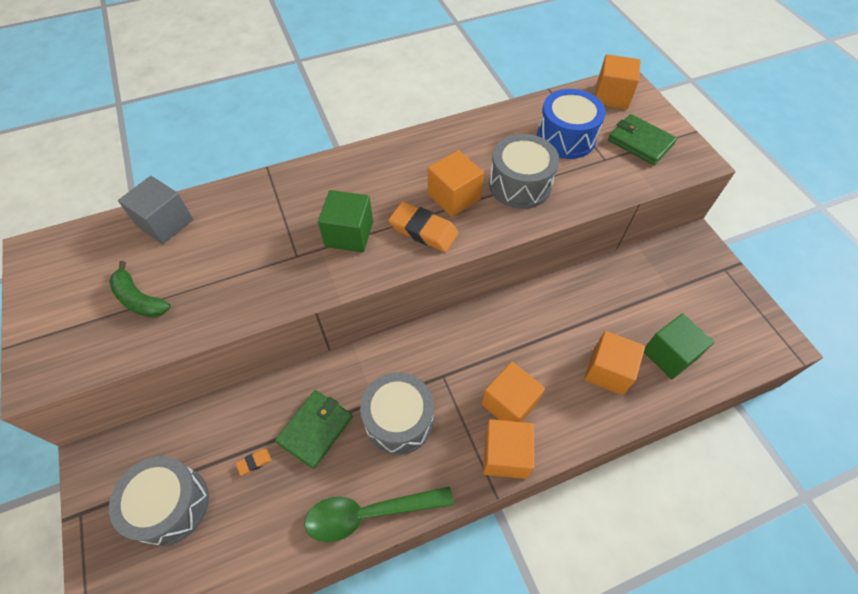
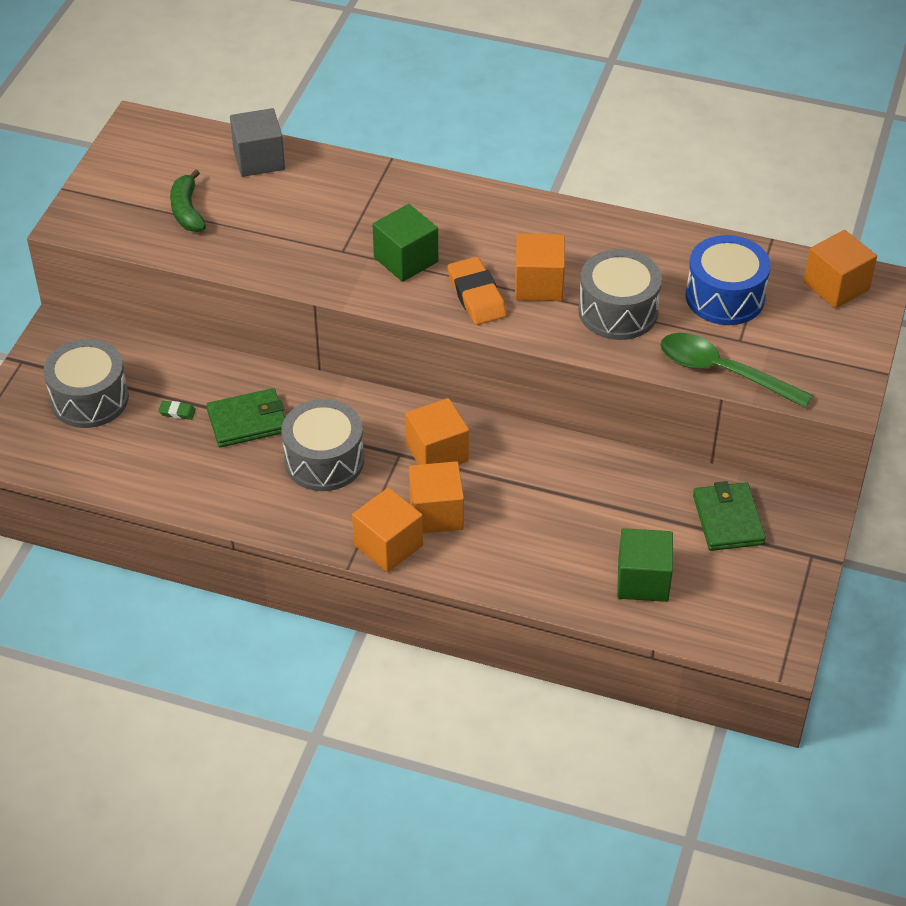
camera: 40 degrees right, 10 degrees down
orange eraser [236,449,272,475] -> green eraser [158,401,196,420]
green spoon [304,486,454,542] -> green spoon moved to [660,333,813,408]
orange cube [584,331,645,395] -> orange cube moved to [405,398,469,465]
green wallet [608,114,677,165] -> green wallet moved to [693,481,766,551]

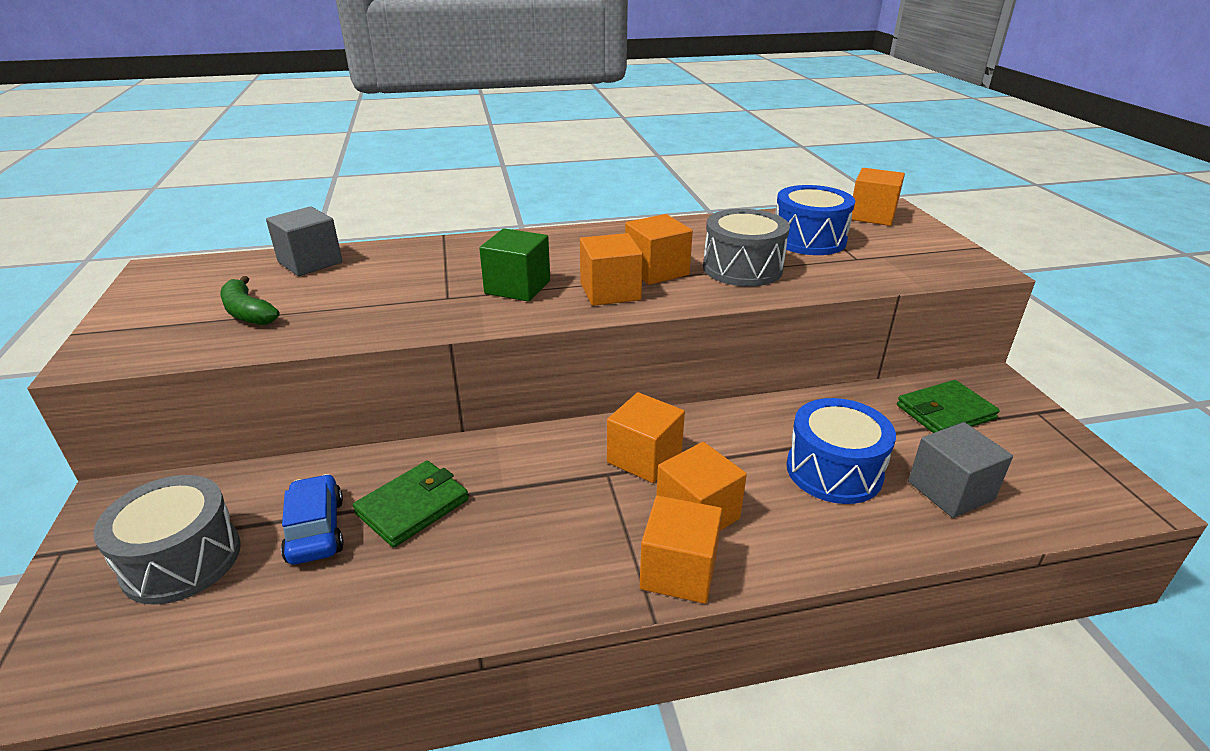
camera: 30 degrees left, 15 degrees down
green eraser [158,401,196,420] -> blue car [281,474,344,565]
grey drum [282,399,364,491] -> none
orange eraser [447,257,507,325] -> orange cube [580,233,643,306]
green cube [617,528,673,602] -> grey cube [908,422,1013,518]
green spoon [660,333,813,408] -> none
green wallet [693,481,766,551] -> green wallet turned 75 degrees counterclockwise [897,380,1000,433]
none -> blue drum [786,398,896,504]

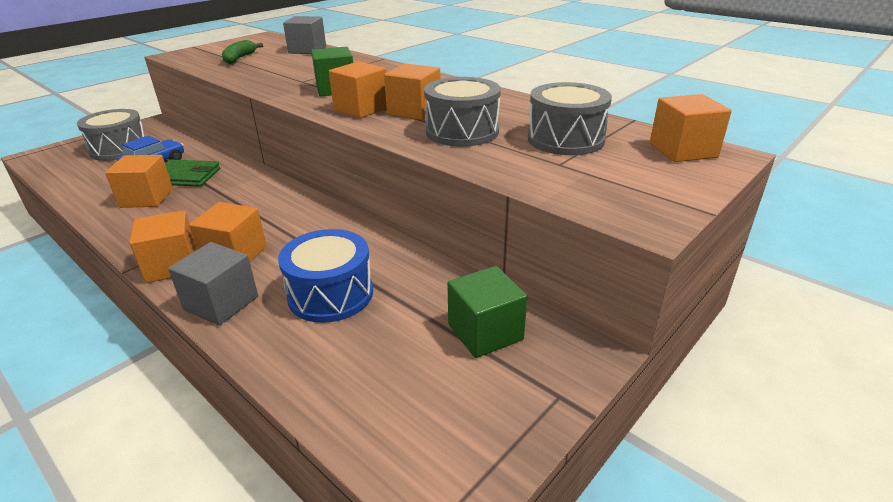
camera: 55 degrees right, 0 degrees up
orange cube [607,392,685,483] -> orange cube moved to [105,155,173,208]
blue drum [775,185,855,255] -> grey drum [528,82,612,155]
green wallet [897,380,1000,433] -> green cube [447,266,527,358]
grey cube [908,422,1013,518] -> grey cube moved to [168,242,258,325]

